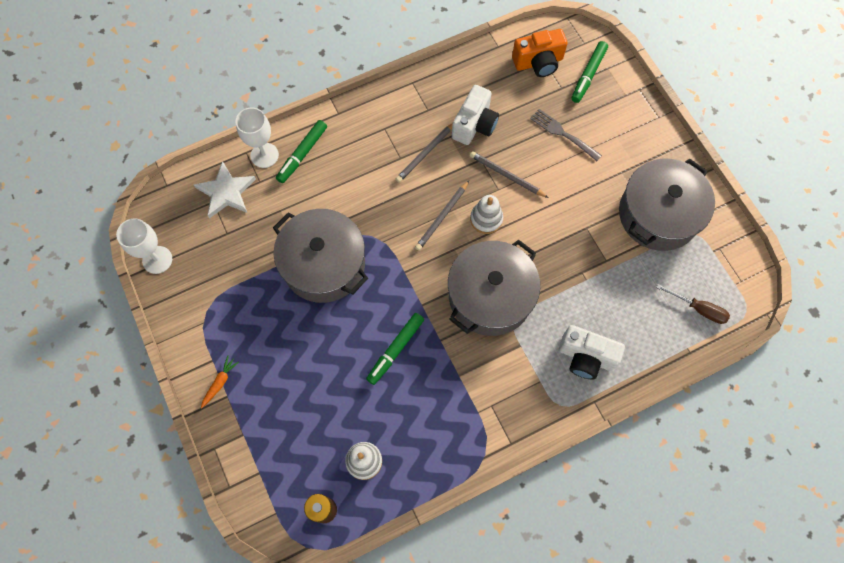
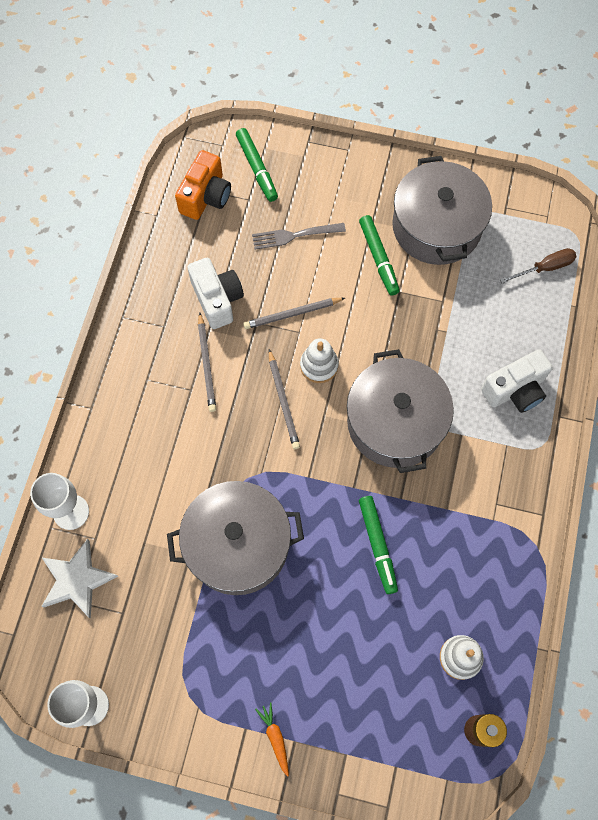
camera: 50 degrees left, 0 degrees up
green marker [276,120,327,183] -> green marker moved to [359,215,400,295]

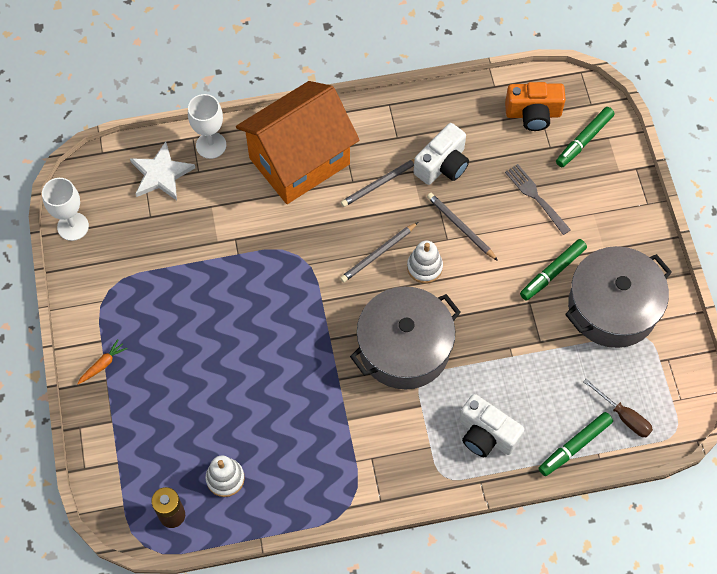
camera: 65 degrees right, 5 degrees down
grey pot [167,481,304,595] -> none
green marker [359,496,398,594] -> green marker moved to [539,412,613,476]
none -> orange house [236,81,359,204]

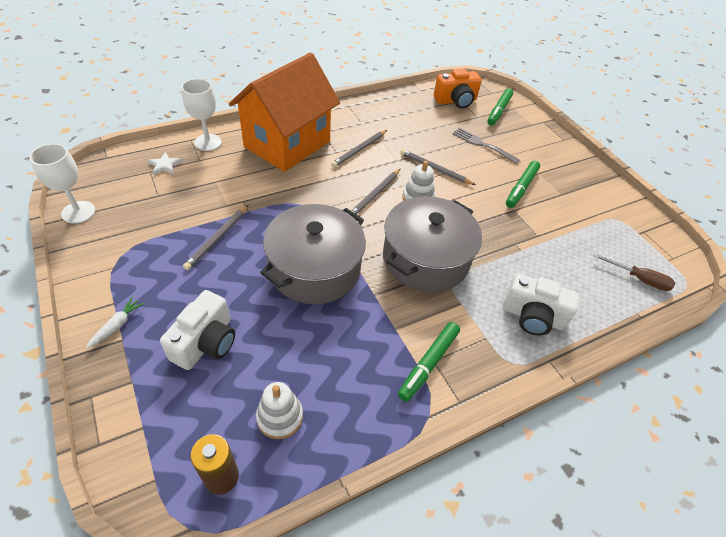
camera: 20 degrees left, 15 degrees down
orange carrot [77,339,128,384] -> white carrot [85,297,144,349]
white star [130,142,195,200] -> white star [148,152,182,175], size x0.54
white camera [414,123,469,185] -> white camera moved to [160,290,235,370]
green marker [539,412,613,476] -> green marker moved to [398,322,460,402]
grey pot [565,246,672,348] -> grey pot moved to [260,204,366,304]
none -> grey pencil [183,205,249,270]

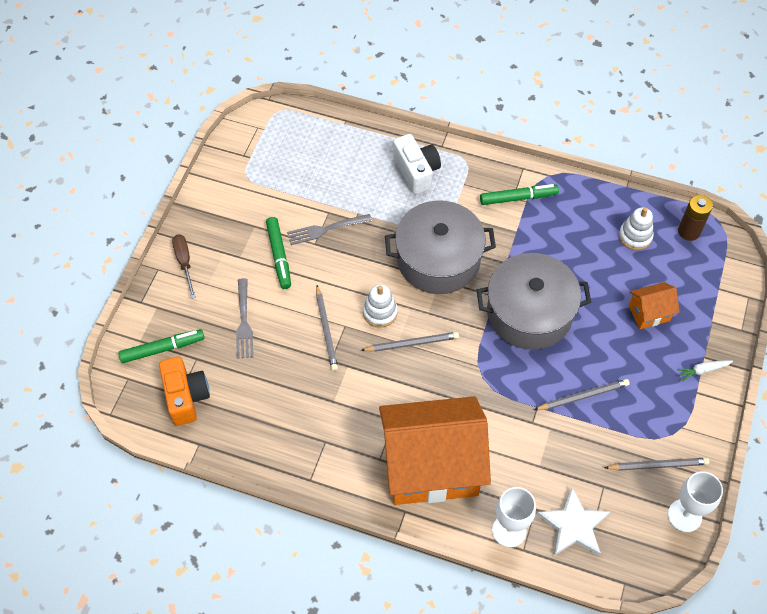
camera: 130 degrees left, 10 degrees up
white star [148,152,182,175] -> white star [537,487,611,556], size x1.84
white camera [160,290,235,370] -> orange house [629,282,680,329]
grey pencil [331,130,387,168] -> grey pencil moved to [604,458,710,471]
orange camera [434,68,482,109] -> orange camera turned 45 degrees clockwise [159,357,210,426]
green marker [506,161,540,208] -> green marker turned 90 degrees clockwise [266,217,291,289]
brown screwdriver [593,253,675,291] -> brown screwdriver moved to [172,234,196,299]
none -> grey fork [287,214,372,245]

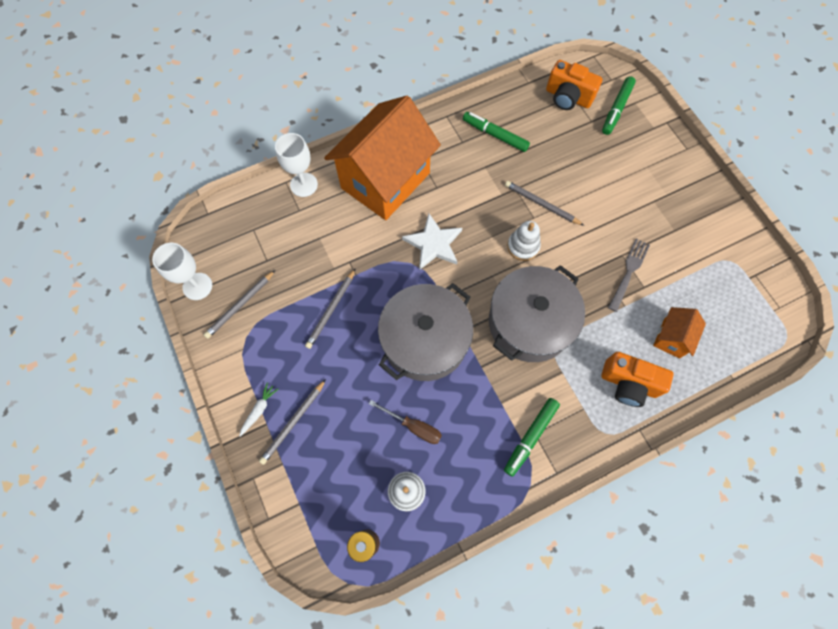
camera: 135 degrees right, 10 degrees up
brown screwdriver [172,234,196,299] -> brown screwdriver moved to [369,400,442,444]
grey fork [236,278,253,359] -> none
green marker [266,217,291,289] -> green marker moved to [463,112,530,152]
grey pencil [361,332,459,352] -> grey pencil moved to [259,379,326,465]
white camera [393,134,441,195] -> orange camera [601,352,674,407]
white star [537,487,611,556] -> white star moved to [402,213,462,270]
orange house [629,282,680,329] -> orange house moved to [653,307,706,358]

